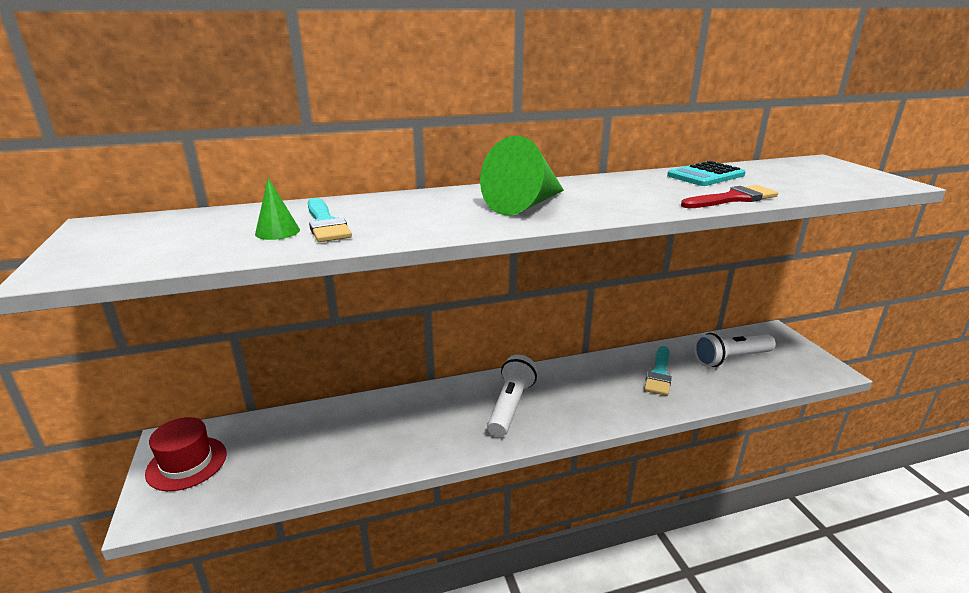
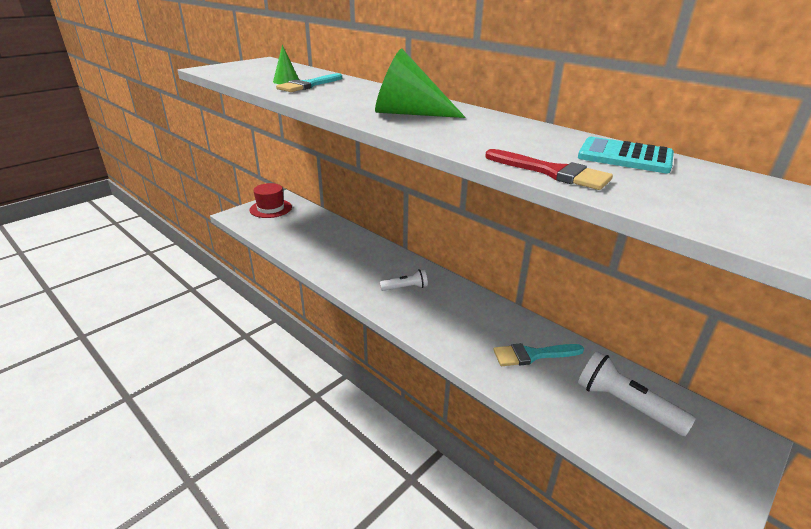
camera: 60 degrees right, 5 degrees up
white flashlight [487,355,538,437] -> white flashlight [380,269,428,291], size x0.60

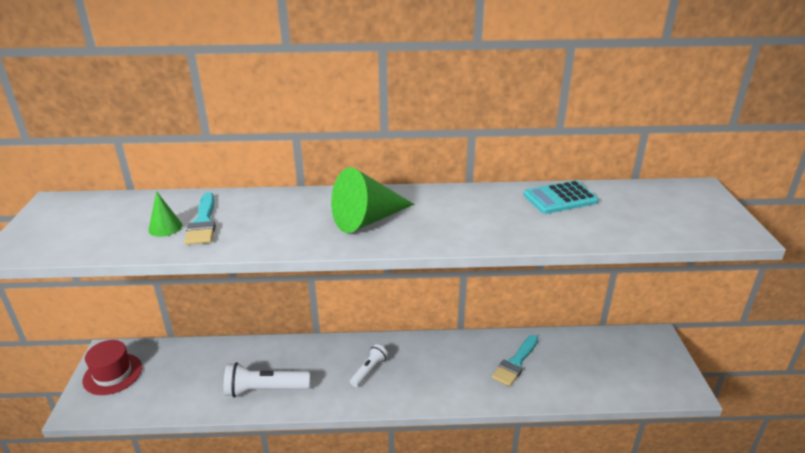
camera: 45 degrees left, 0 degrees up
red brush [485,149,613,190] -> none
white flashlight [578,351,696,436] -> white flashlight moved to [224,362,310,397]

